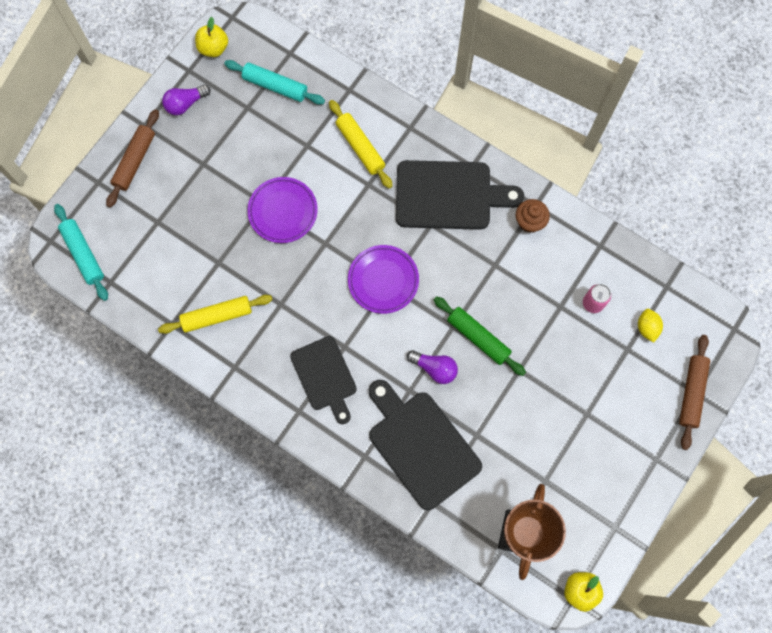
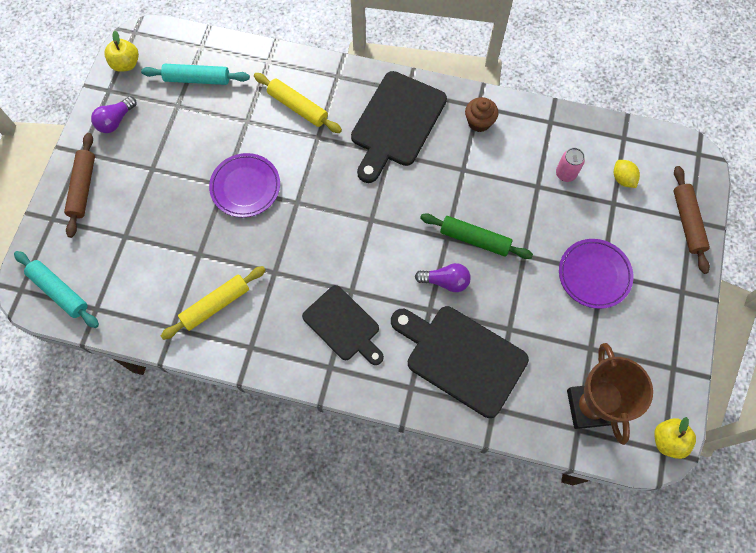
camera: 20 degrees left, 5 degrees down
purple plate [348,245,419,314] -> purple plate moved to [559,239,633,309]
black cutting board [396,160,524,230] -> black cutting board turned 135 degrees clockwise [351,71,447,183]

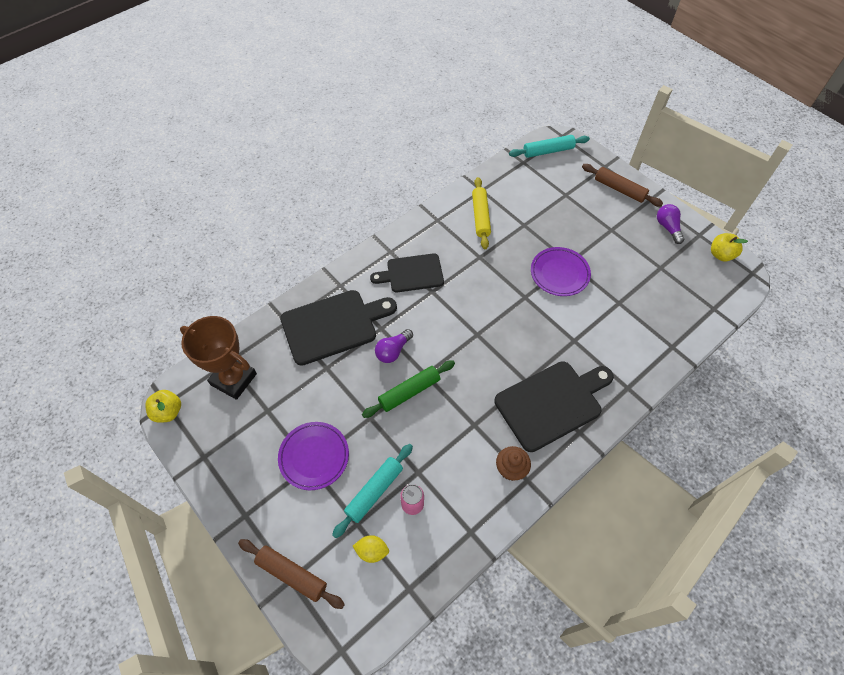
camera: 125 degrees right, 10 degrees down
turquoise rolling pin [141,64,250,85] -> turquoise rolling pin moved to [332,444,413,538]
yellow rolling pin [254,73,342,133] -> none
black cutting board [351,71,447,183] -> black cutting board turned 90 degrees clockwise [494,361,614,452]

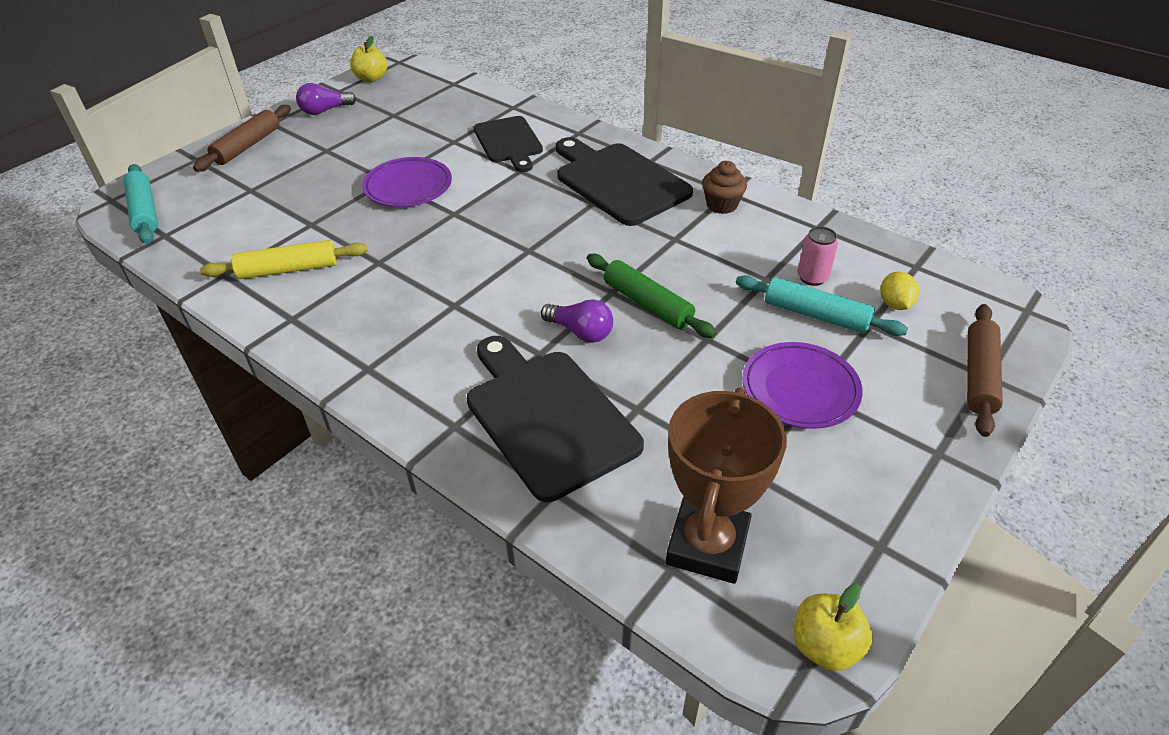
camera: 100 degrees left, 15 degrees down
black cutting board [370,253,444,293] -> black cutting board moved to [474,116,543,172]

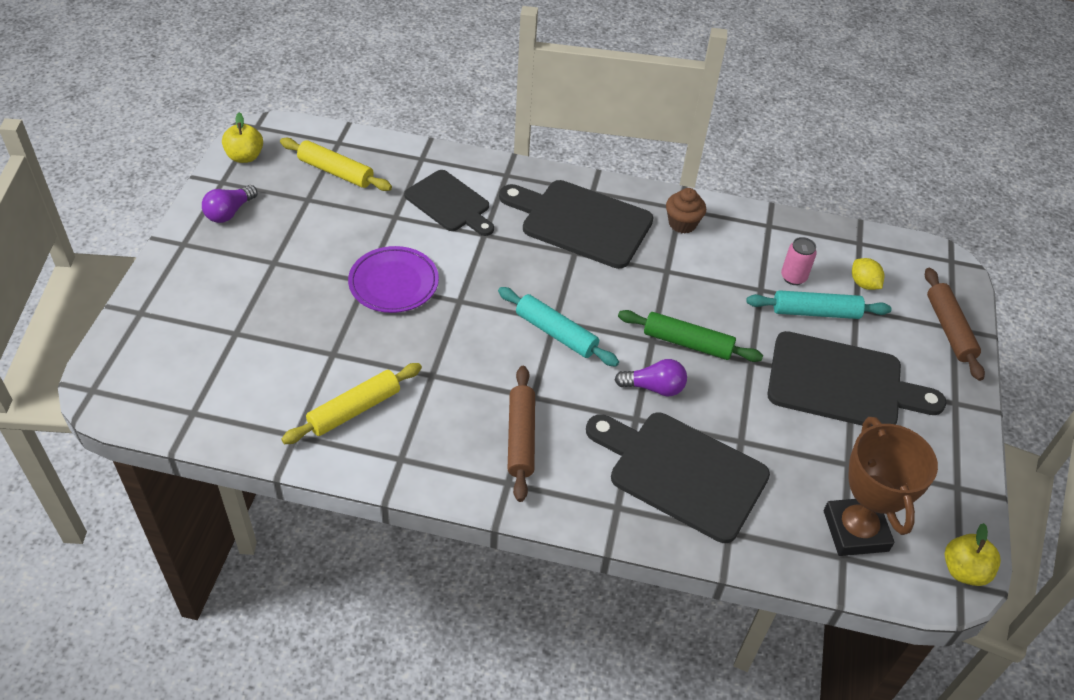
camera: 30 degrees left, 5 degrees up
turquoise rolling pin [123,164,158,244] -> turquoise rolling pin moved to [498,287,619,367]
brown rolling pin [193,105,291,172] -> brown rolling pin moved to [507,366,535,502]
purple plate [742,342,863,429] -> black cutting board [767,331,947,426]
none -> yellow rolling pin [280,138,392,191]

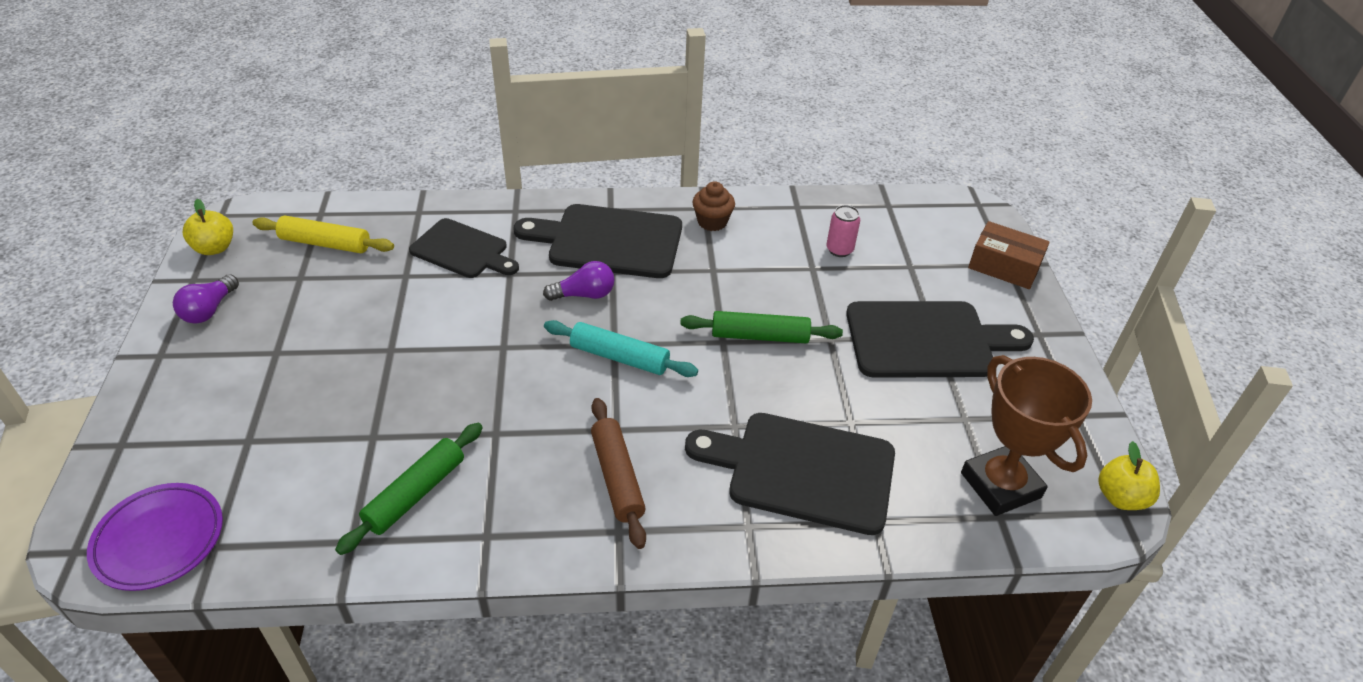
camera: 15 degrees left, 5 degrees down
yellow rolling pin [281,363,422,444] -> green rolling pin [335,423,483,555]
purple plate [348,246,439,313] -> purple plate moved to [87,483,223,591]
purple light bulb [614,359,687,396] -> purple light bulb moved to [543,261,614,301]
turquoise rolling pin [746,290,892,319] -> none
yellow lemon [852,258,884,290] -> none
brown rolling pin [925,268,985,381] -> brown box [968,221,1050,289]

